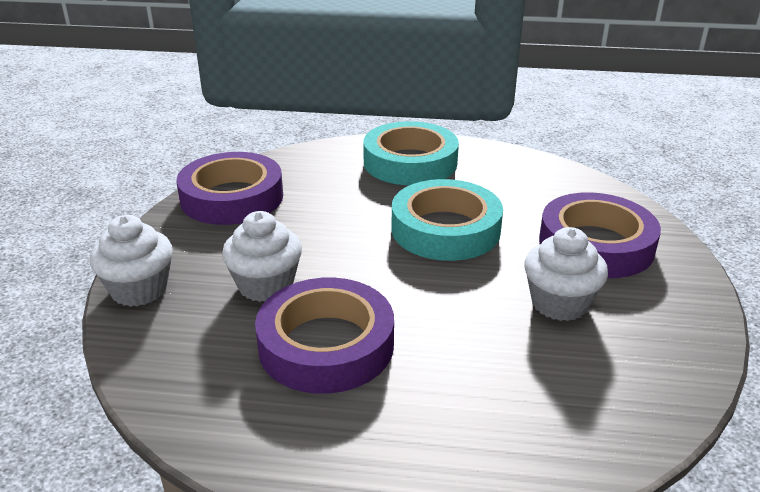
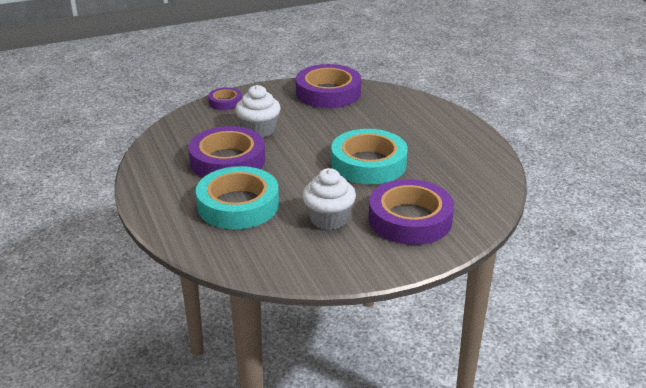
camera: 60 degrees right, 0 degrees up
white cupcake [90,215,173,307] -> purple tape [208,87,242,110]
turquoise tape [363,121,459,185] -> turquoise tape moved to [196,166,279,229]

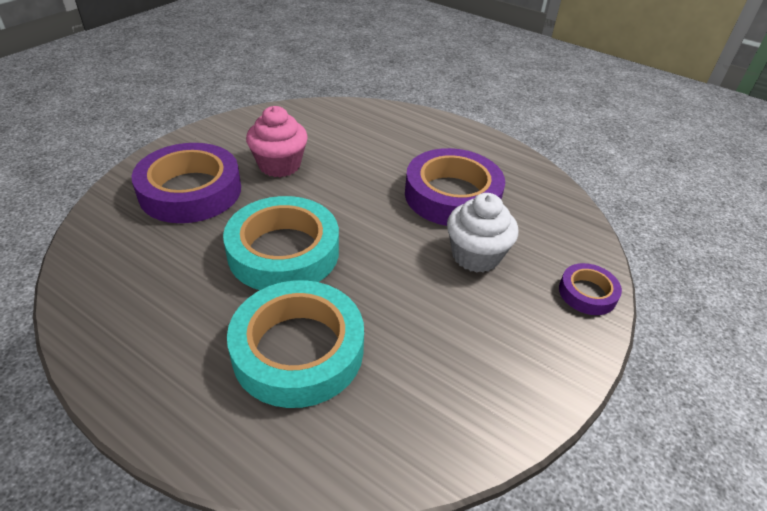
camera: 145 degrees right, 10 degrees up
turquoise tape [196,166,279,229] -> turquoise tape moved to [227,280,364,408]
purple tape [296,64,361,108] -> none
white cupcake [302,168,356,230] -> pink cupcake [246,106,308,177]

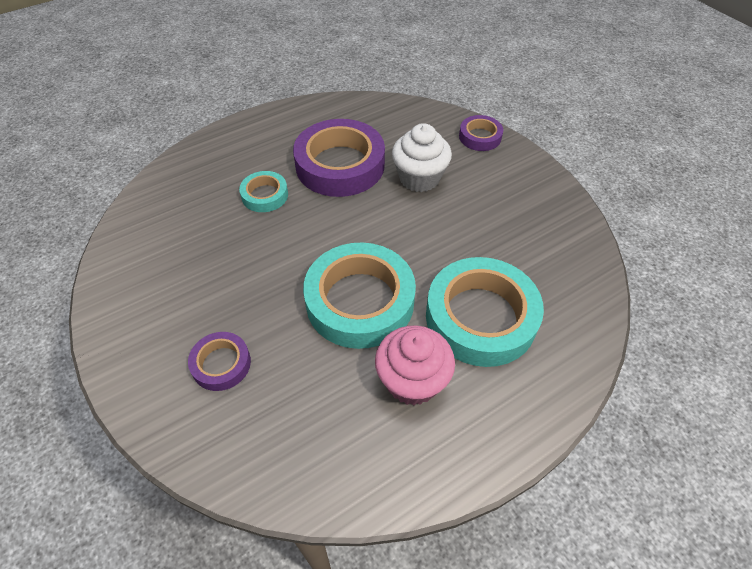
camera: 65 degrees left, 10 degrees up
purple tape [132,143,241,223] -> purple tape [188,332,251,391], size x0.50
pink cupcake [246,106,308,177] -> pink cupcake moved to [375,326,455,405]
none -> turquoise tape [239,171,288,212]

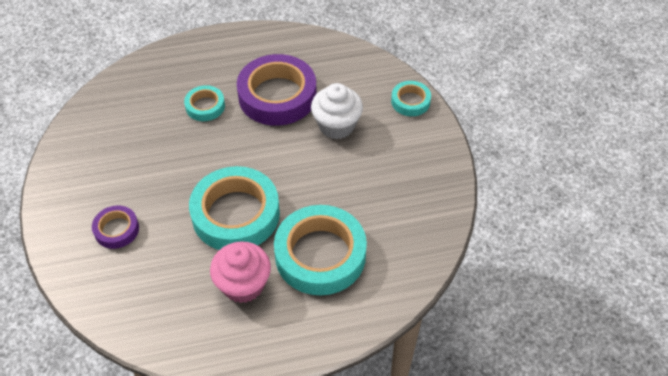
camera: 20 degrees right, 0 degrees up
purple tape [459,115,503,151] -> turquoise tape [391,81,431,116]

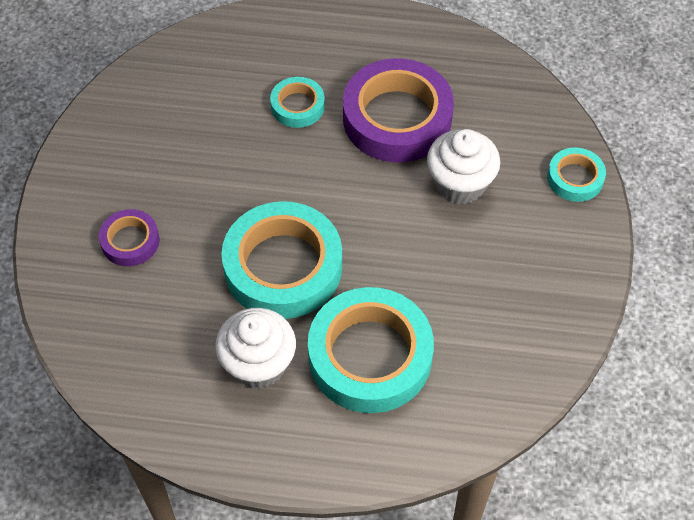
camera: 20 degrees right, 5 degrees up
pink cupcake [210,241,271,303] -> white cupcake [215,308,296,389]

